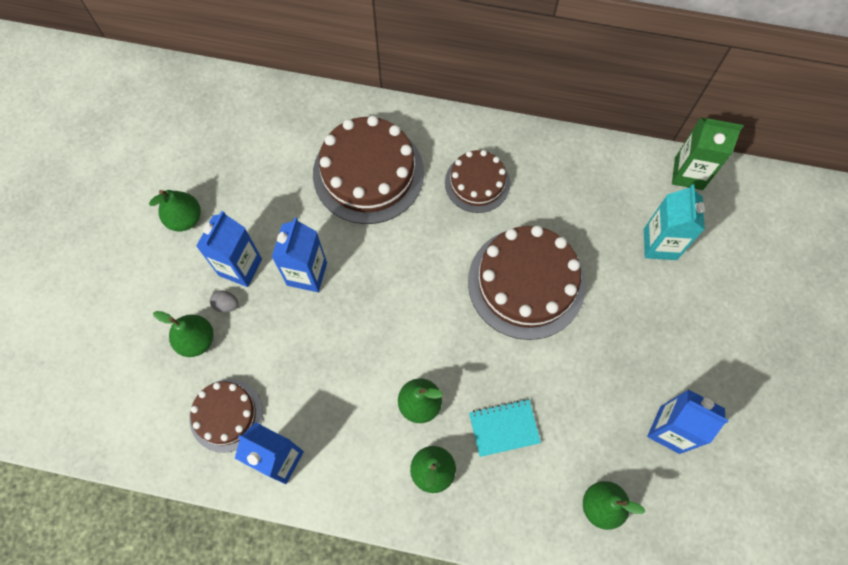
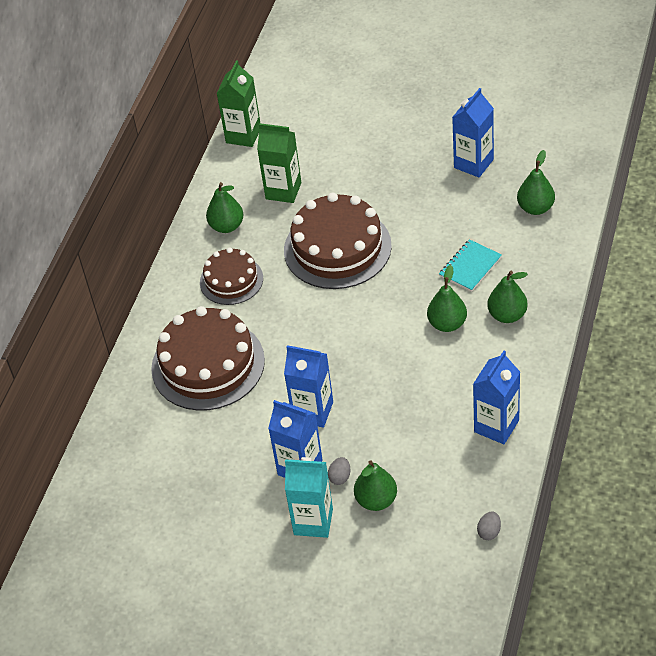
camera: 80 degrees left, 20 degrees down
green pear [149,190,201,231] -> green pear moved to [206,182,244,233]
brown cake [190,379,263,453] -> none
turquoise notebook [469,399,541,457] -> turquoise notebook turned 45 degrees clockwise [439,239,502,292]
turquoise carton [644,184,705,260] -> turquoise carton moved to [285,457,333,538]
none -> green carton [257,123,301,203]
none -> grey egg [477,512,501,540]

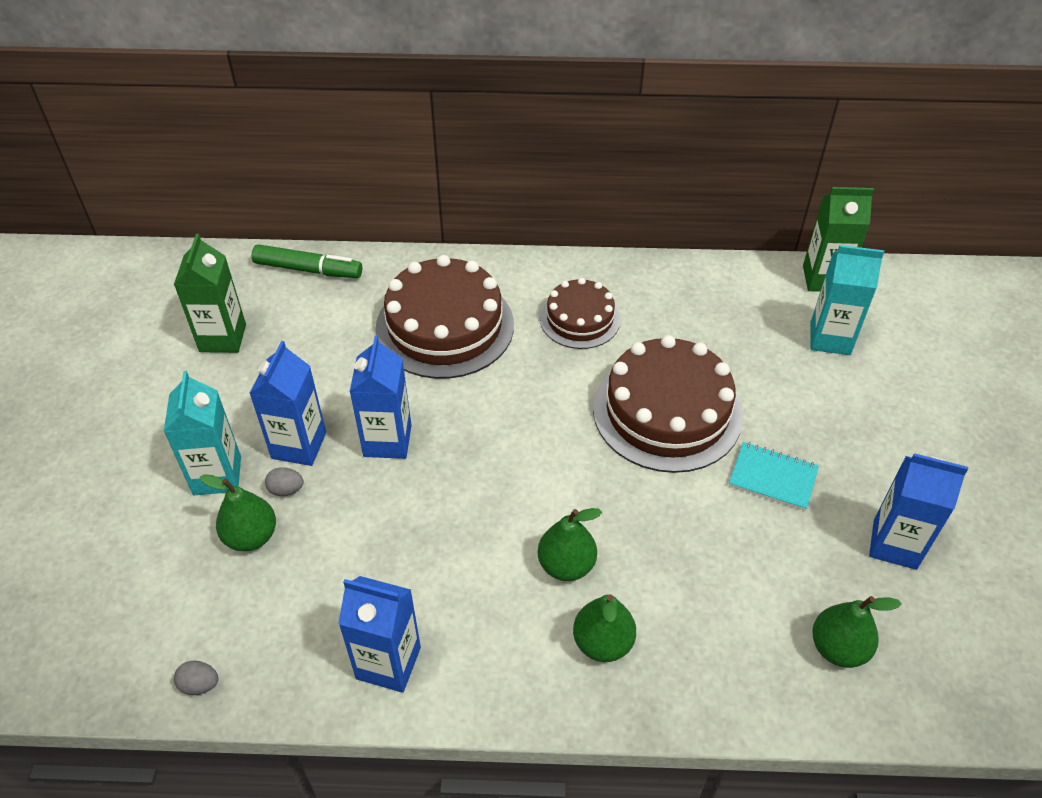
camera: 70 degrees right, 0 degrees up
green pear [206,182,244,233] -> none
green carton [257,123,301,203] -> green carton moved to [174,234,246,353]
turquoise notebook [439,239,502,292] -> turquoise notebook moved to [729,442,819,511]
none -> green marker [252,244,362,278]
none -> turquoise carton [810,245,884,355]

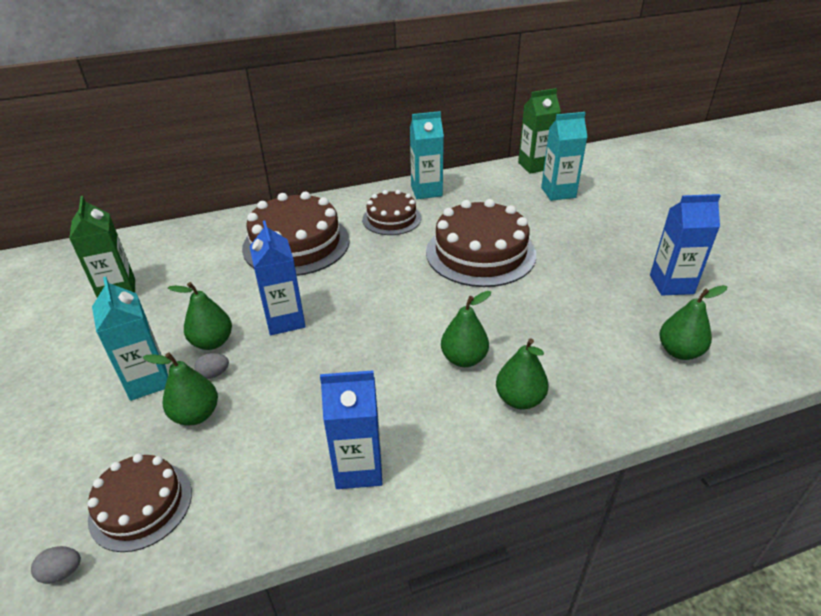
camera: 20 degrees left, 10 degrees down
grey egg [174,660,218,695] -> grey egg moved to [31,546,81,584]
blue carton [249,341,326,466] -> green pear [168,282,232,350]
green marker [252,244,362,278] -> none
turquoise notebook [729,442,819,511] -> none
none -> brown cake [88,454,192,552]
none -> turquoise carton [410,111,444,199]

